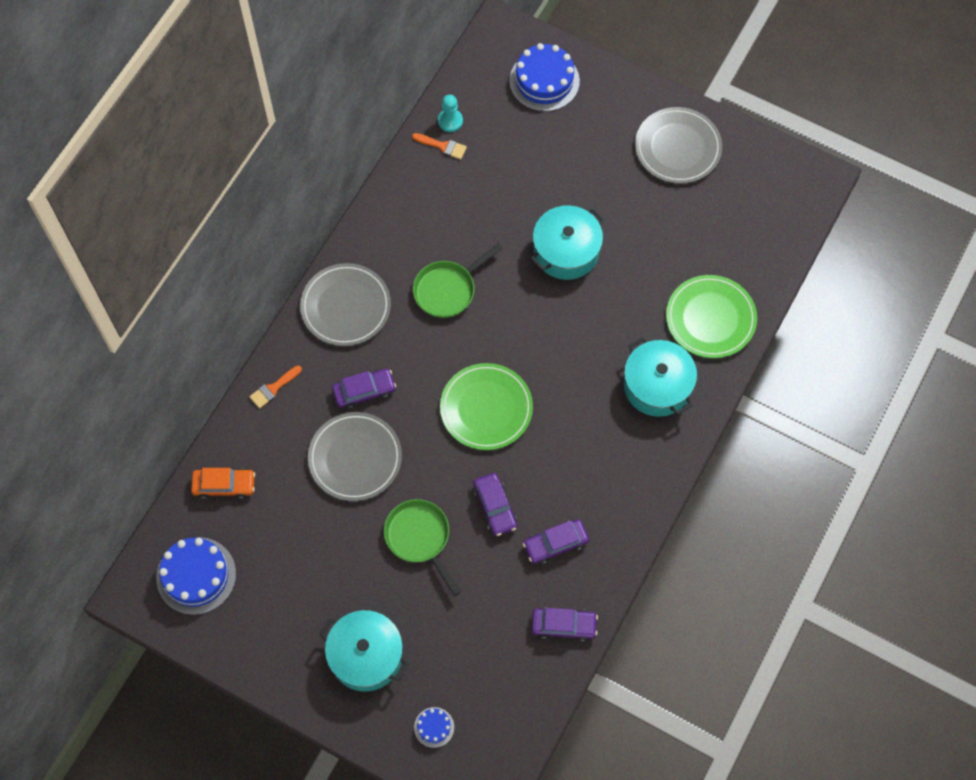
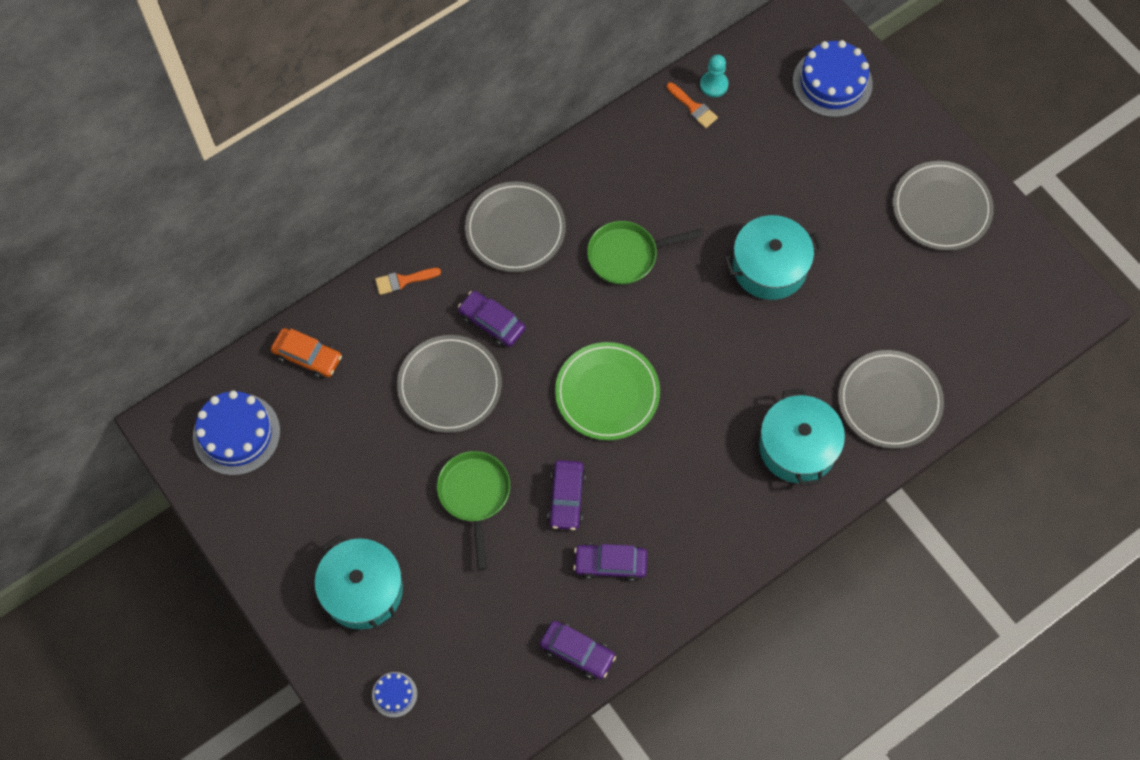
camera: 25 degrees right, 0 degrees up
purple car [332,369,396,410] -> purple car turned 150 degrees counterclockwise [458,291,526,347]
green plate [666,275,757,358] -> grey plate [838,350,944,449]

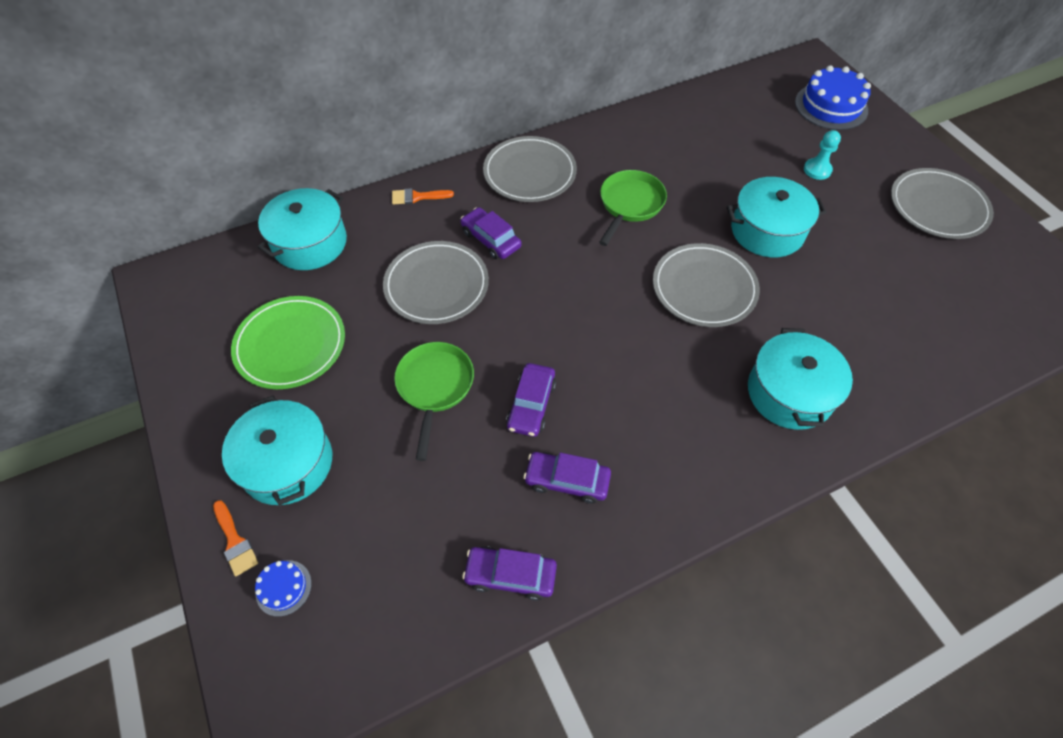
camera: 10 degrees right, 10 degrees down
blue cake [193,391,280,476] -> none
orange car [271,328,342,378] -> turquoise pot [258,188,347,270]
purple car [540,621,616,679] -> purple car turned 150 degrees clockwise [462,546,557,601]
green plate [555,342,660,440] -> green plate moved to [231,296,345,389]
green pan [587,221,703,285] -> green pan turned 120 degrees clockwise [599,170,667,246]
orange brush [667,82,718,128] -> orange brush moved to [213,500,258,576]
turquoise pawn [700,55,729,97] -> turquoise pawn moved to [804,130,841,180]
grey plate [838,350,944,449] -> grey plate moved to [653,243,760,327]

